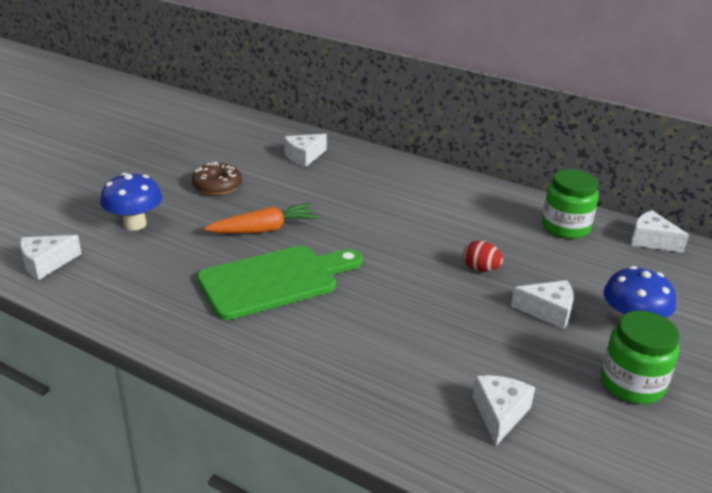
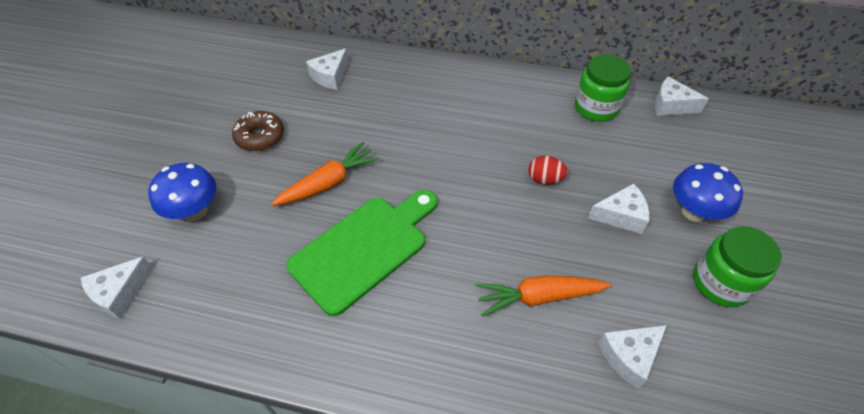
camera: 15 degrees left, 20 degrees up
white cheese [473,375,535,446] -> white cheese turned 120 degrees counterclockwise [598,325,667,389]
none -> orange carrot [475,275,611,316]

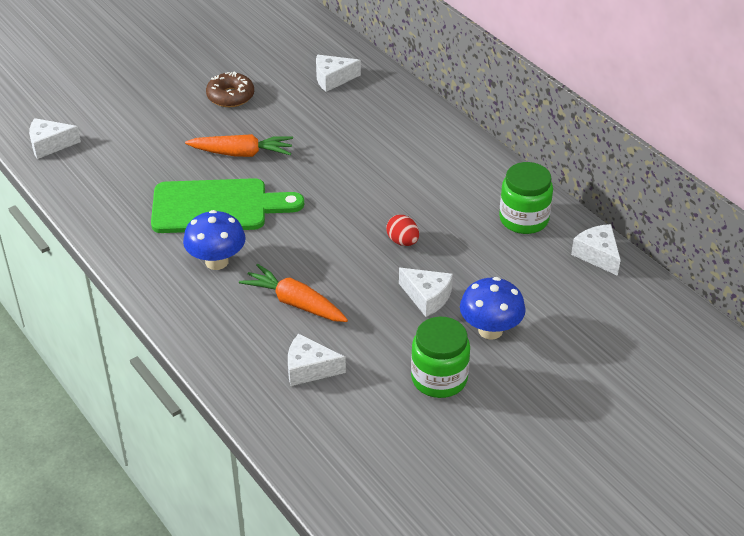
camera: 40 degrees right, 10 degrees down
blue mushroom [148,163,216,221] -> blue mushroom moved to [183,210,246,270]

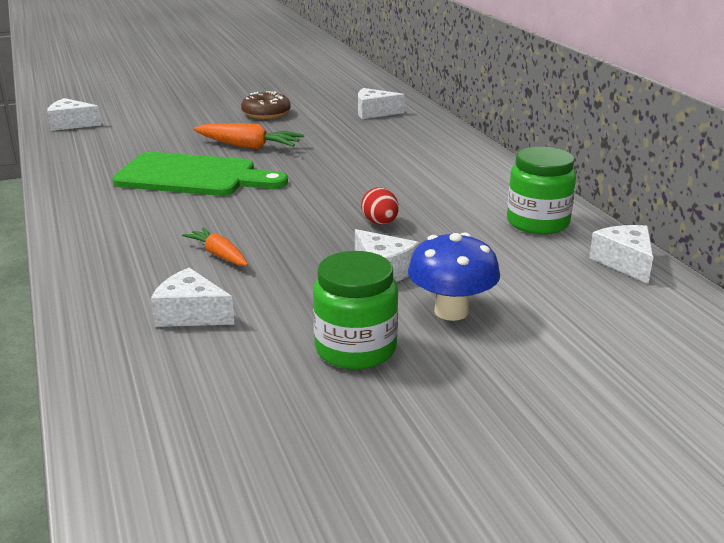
camera: 15 degrees right, 15 degrees down
blue mushroom [183,210,246,270] -> none
orange carrot [239,263,348,322] -> orange carrot [182,227,248,266], size x0.64

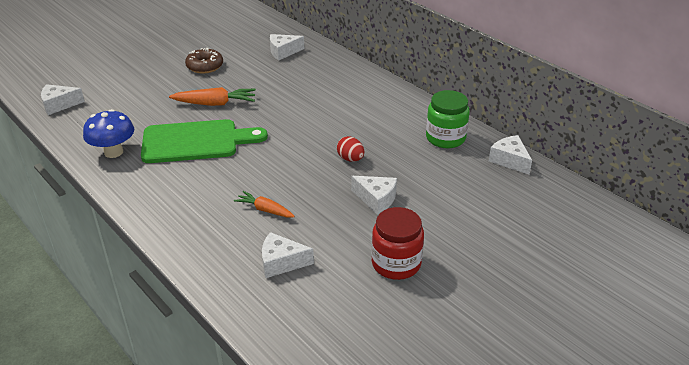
camera: 20 degrees left, 10 degrees up
green jar [313,251,398,369] -> red jar [371,207,424,280]
blue mushroom [408,232,500,321] -> blue mushroom moved to [83,109,134,158]

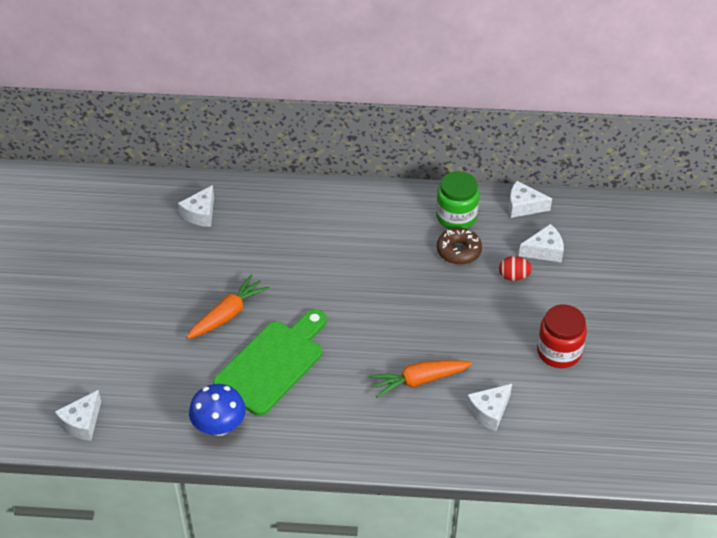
camera: 45 degrees left, 10 degrees up
brown donut [185,48,223,73] -> brown donut moved to [437,228,482,265]
orange carrot [234,191,295,218] -> orange carrot [368,360,472,398], size x1.56
red egg [337,136,364,162] -> red egg moved to [499,256,532,281]
white cheese [351,176,397,215] -> white cheese moved to [519,224,564,263]

